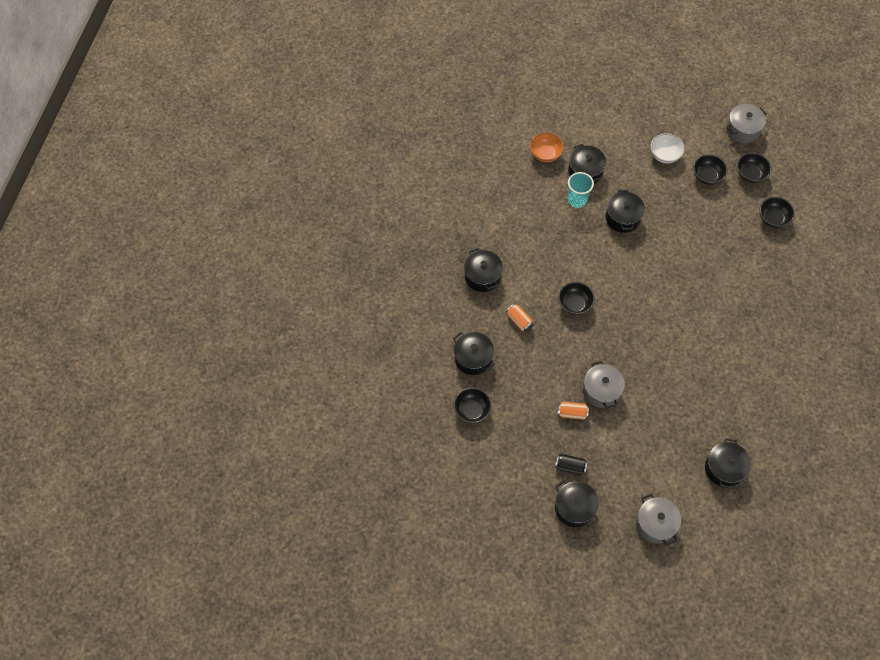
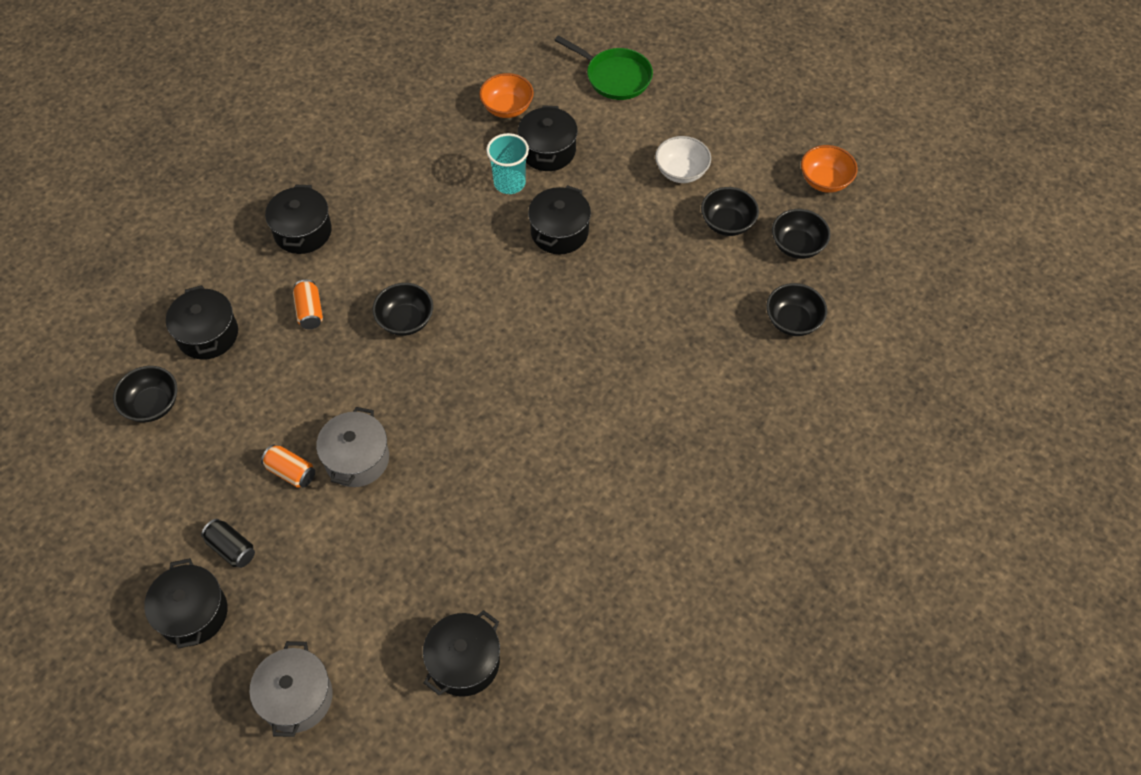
camera: 25 degrees right, 5 degrees down
grey pot [726,104,767,143] -> orange bowl [801,145,858,193]
none -> green pan [554,35,653,100]

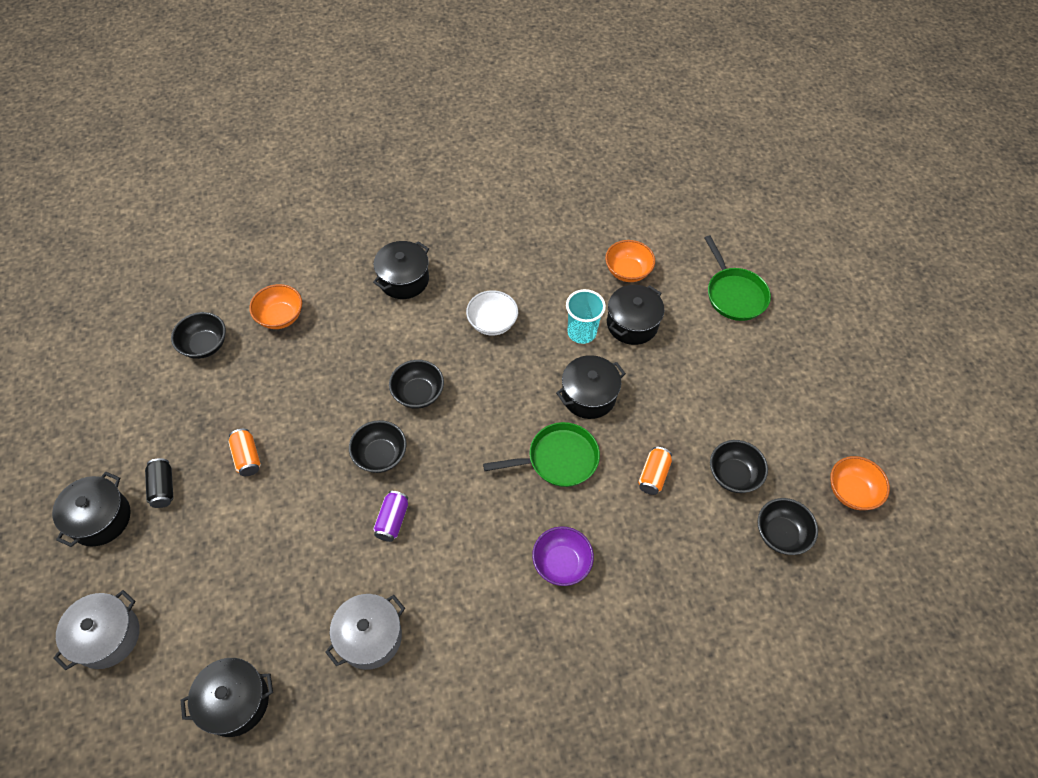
camera: 35 degrees right, 0 degrees up
black pot [166,285,238,360] -> orange bowl [249,284,302,329]
orange can [293,280,323,329] -> orange can moved to [638,447,672,495]
grey pot [316,407,389,487] -> grey pot moved to [325,594,405,670]
white bowl [655,136,711,183] -> white bowl moved to [466,290,518,336]
black bowl [766,283,827,336] -> black bowl moved to [349,420,407,473]
none -> purple can [373,491,408,542]
none -> green pan [483,422,600,487]
none -> purple bowl [532,526,594,586]

